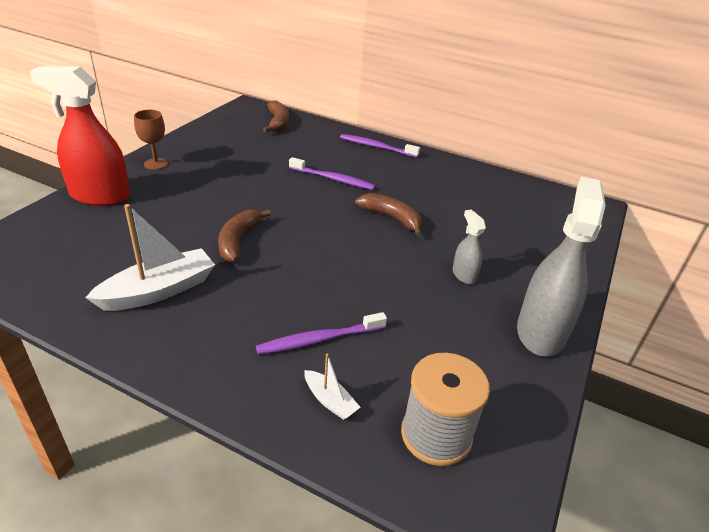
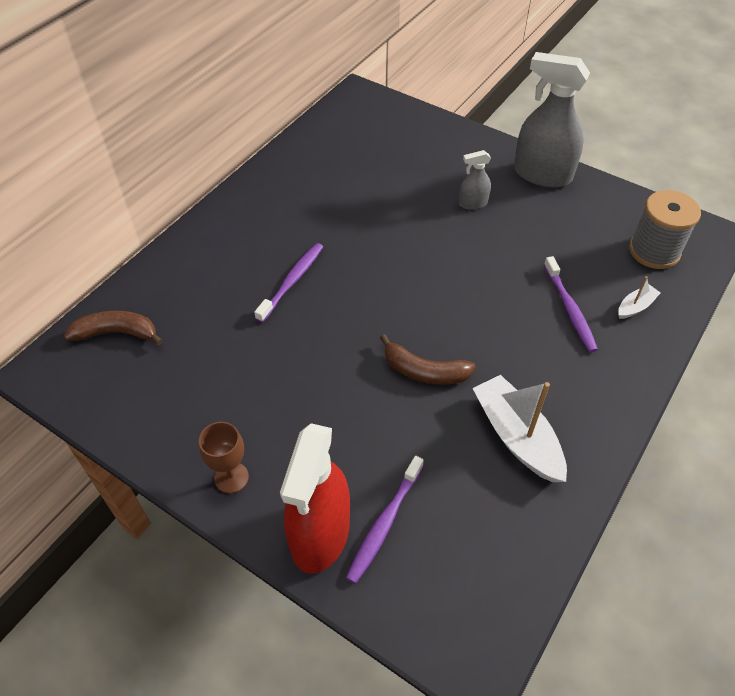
camera: 80 degrees left, 15 degrees up
purple toothbrush [340,134,420,158] -> purple toothbrush moved to [346,456,424,584]
brown banana [355,193,422,236] -> none

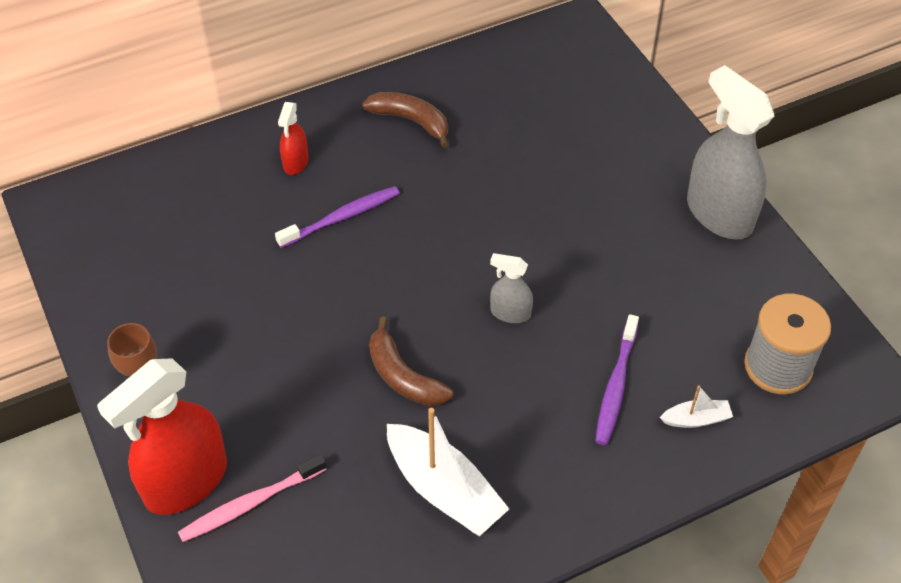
camera: 30 degrees right, 0 degrees up
brown banana [64,311,163,345] -> brown banana moved to [362,92,449,148]
purple toothbrush [346,456,424,584] -> pink toothbrush [178,454,327,542]
grey spray bottle [459,150,491,210] -> grey spray bottle moved to [490,253,533,323]
white boat [472,375,567,482] -> white boat turned 135 degrees clockwise [387,408,509,536]
none -> red spray bottle [278,102,308,175]

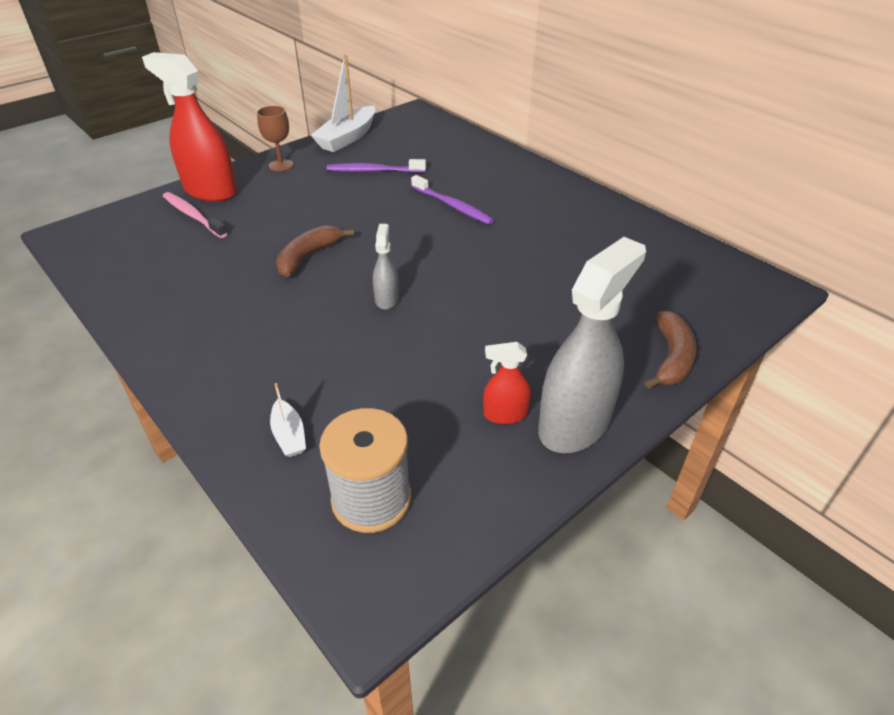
camera: 75 degrees right, 10 degrees down
red spray bottle [278,102,308,175] -> red spray bottle moved to [483,342,531,424]
brown banana [362,92,449,148] -> brown banana moved to [645,311,697,389]
white boat [387,408,509,536] -> white boat moved to [311,55,375,152]
purple toothbrush [595,314,639,445] -> purple toothbrush moved to [327,159,426,173]

